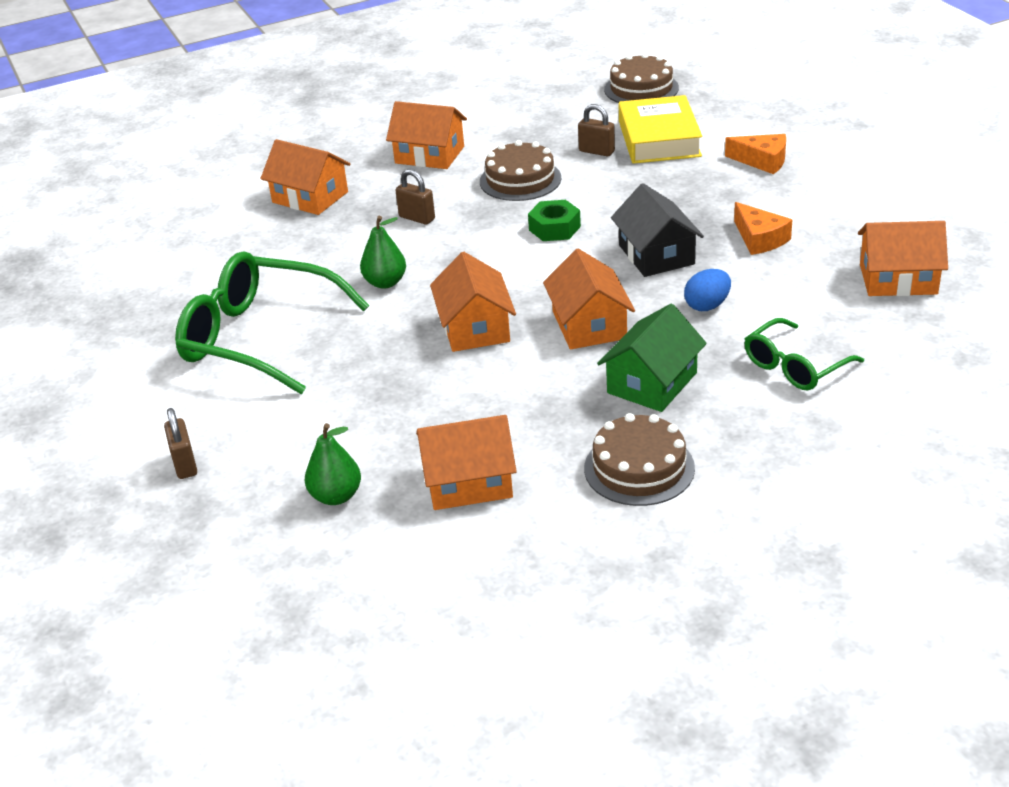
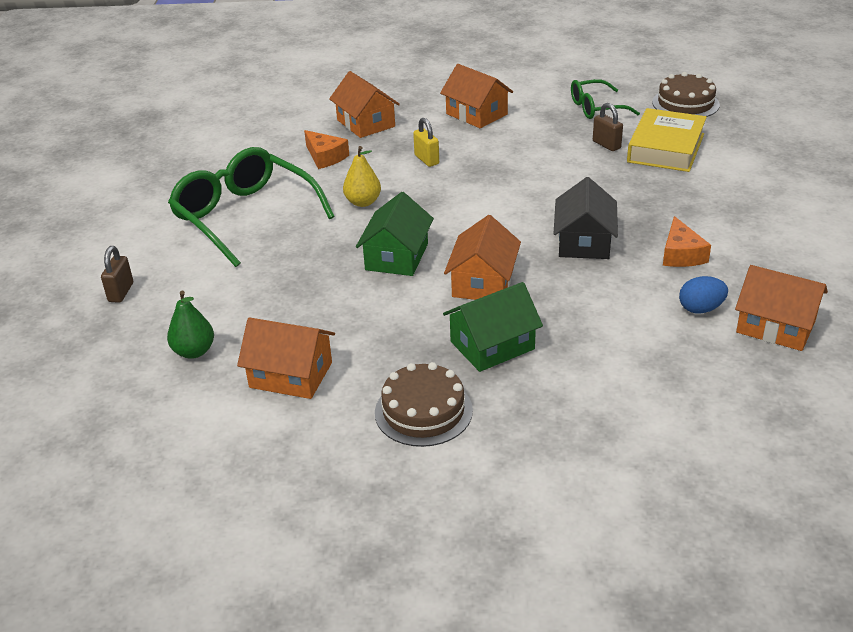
camera: 25 degrees right, 0 degrees up
green pear [360,216,406,289] -> yellow pear [343,146,381,207]
brown padlock [395,169,435,225] -> yellow padlock [413,118,439,167]
orange house [430,252,516,352] -> green house [356,192,434,276]
brown cake [480,140,561,201] -> none
green nut [528,200,581,241] -> none
blue egg [684,269,731,311] -> blue egg moved to [679,276,728,313]
orange cheese [725,134,786,174] -> orange cheese moved to [304,130,349,169]
green glasses [745,318,864,390] -> green glasses moved to [571,79,640,119]

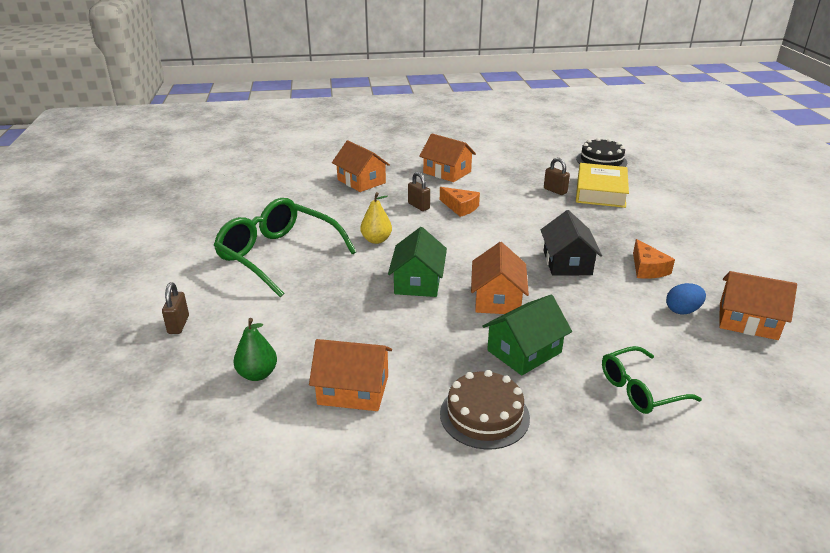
camera: 10 degrees left, 5 degrees down
orange cheese [304,130,349,169] -> orange cheese moved to [440,187,480,217]
yellow padlock [413,118,439,167] -> brown padlock [408,172,430,211]
green glasses [571,79,640,119] -> green glasses moved to [602,346,702,414]
brown cake [652,72,720,117] -> black cake [576,138,627,167]

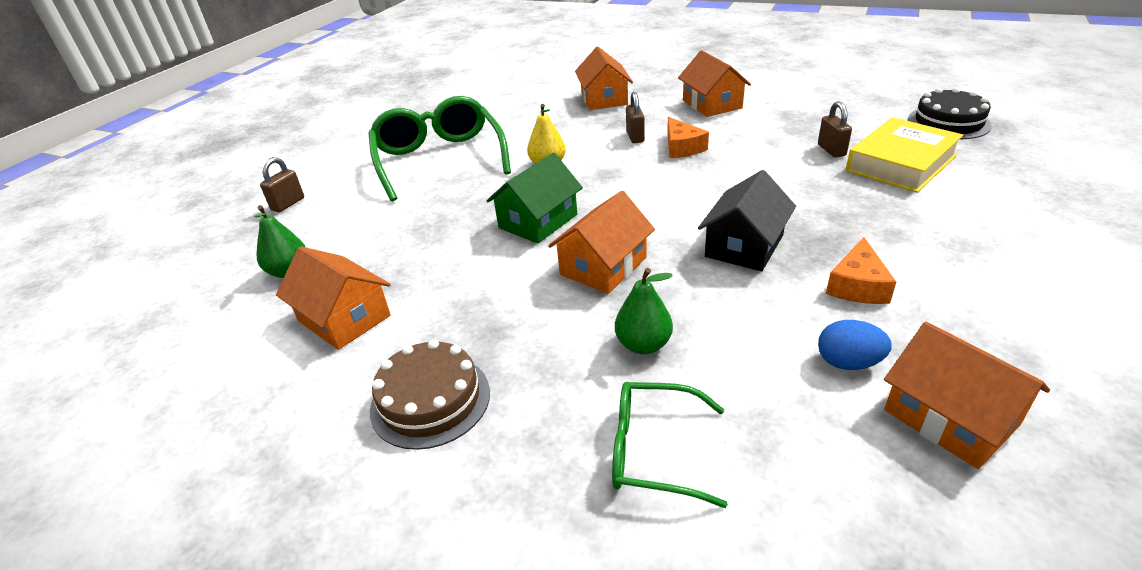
camera: 35 degrees right, 5 degrees up
green house [482,295,572,375] -> none
none -> green pear [615,268,673,354]

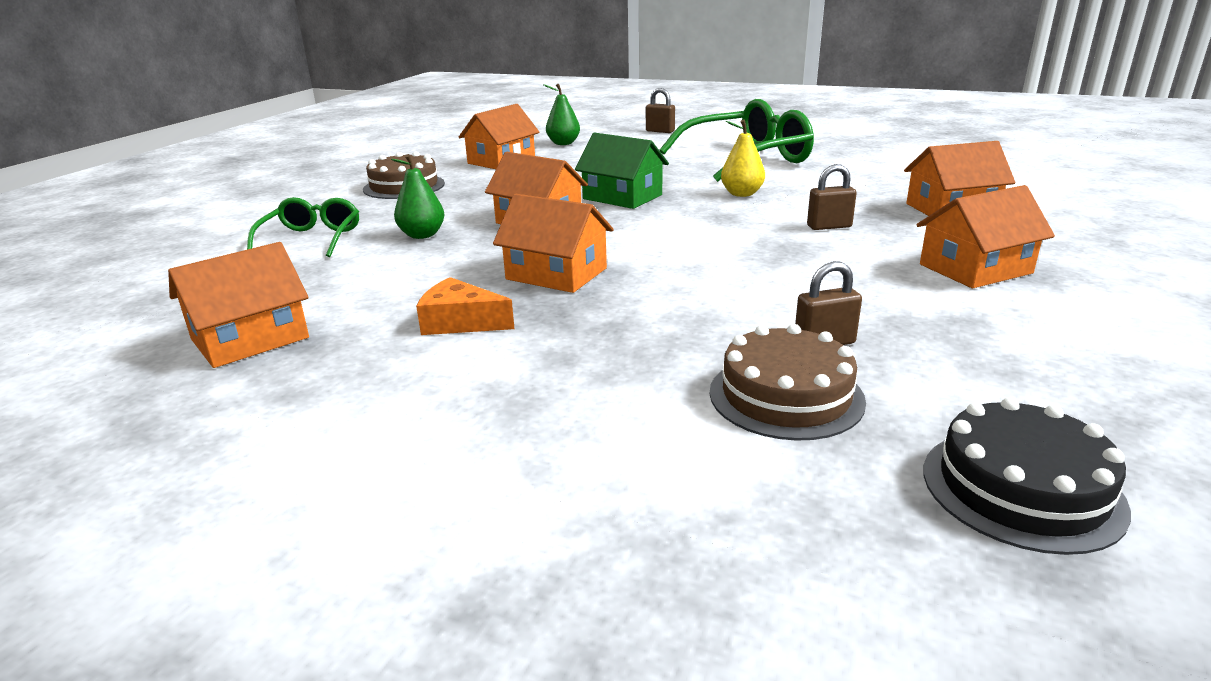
camera: 85 degrees right, 10 degrees down
orange cheese [667,117,709,158] -> none
black house [698,170,796,271] -> orange house [493,194,614,293]
blue egg [818,320,892,370] -> none
yellow book [846,117,963,193] -> brown cake [710,324,866,441]

